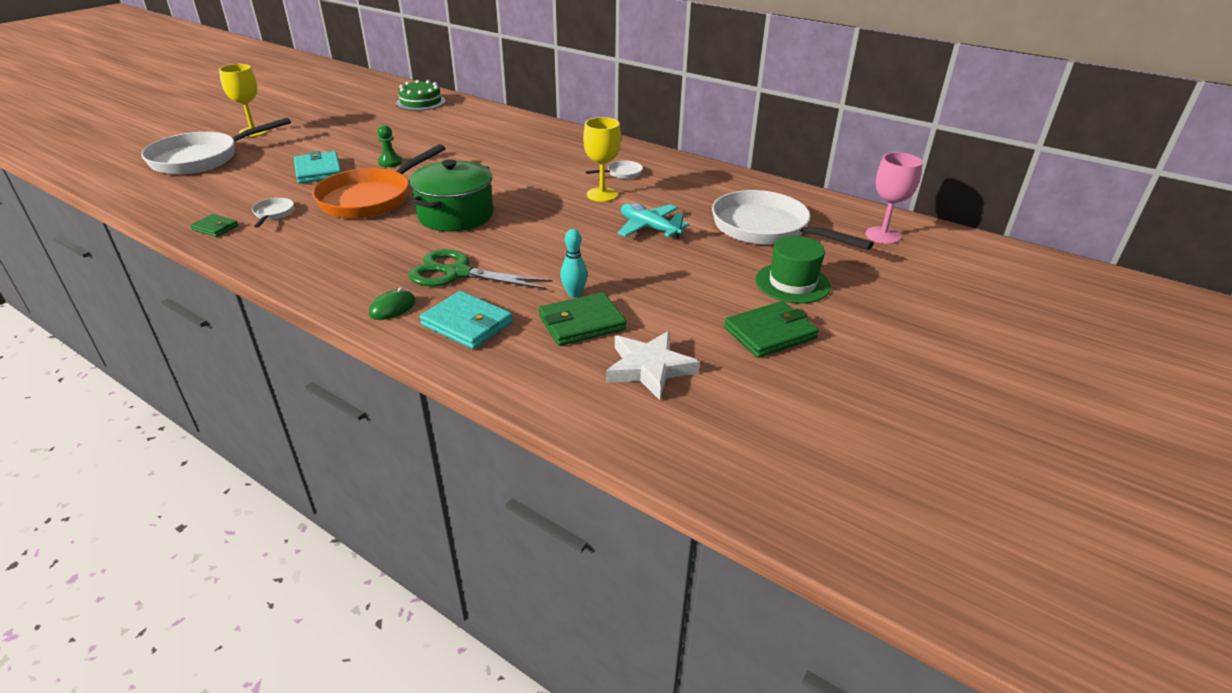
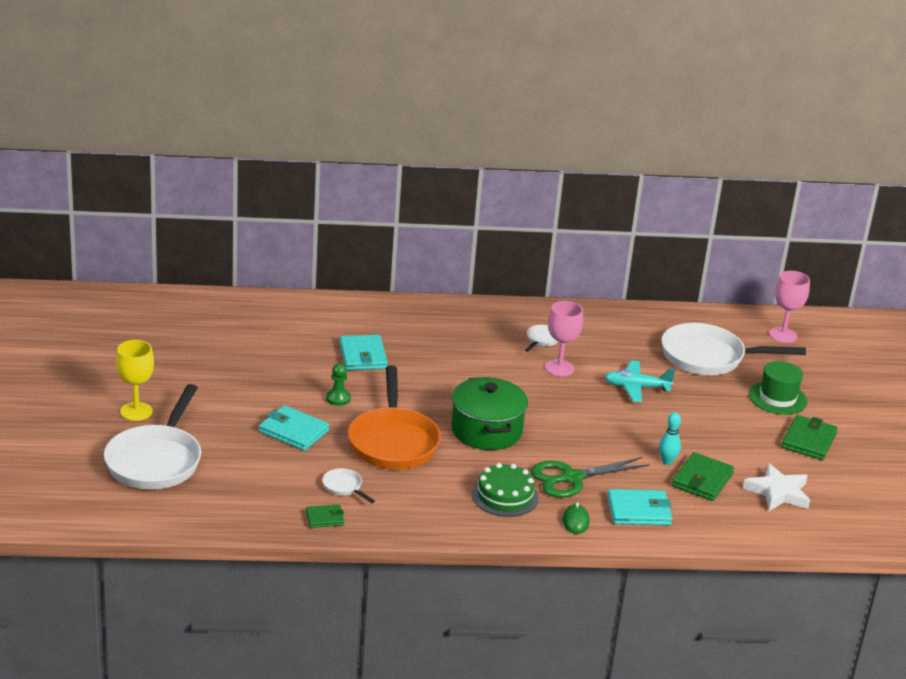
camera: 40 degrees left, 5 degrees down
green cake [396,80,446,111] -> green cake moved to [472,463,539,517]
yellow goblet [583,117,621,202] -> pink goblet [545,301,583,377]
none -> turquoise wallet [340,335,388,370]

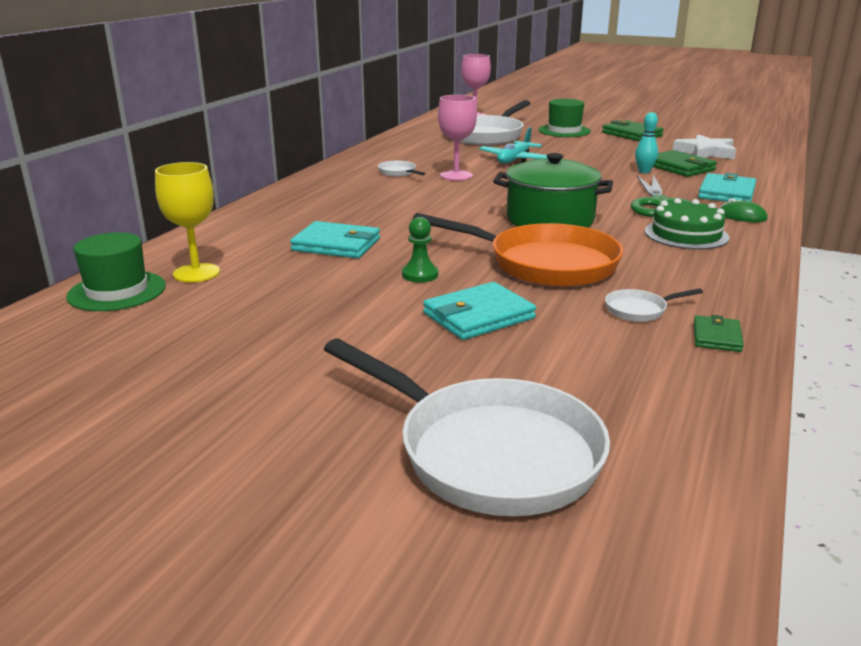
camera: 60 degrees left, 5 degrees down
yellow goblet [116,340,154,421] -> yellow goblet moved to [155,162,220,283]
none -> green hat [66,232,166,311]

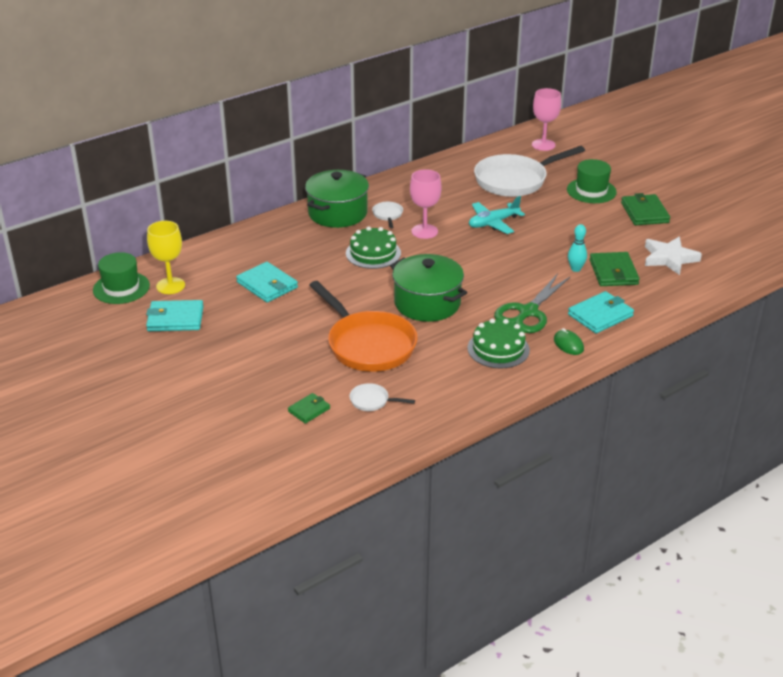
camera: 30 degrees right, 10 degrees up
white pan [324,339,610,516] -> none
green pawn [402,217,438,282] -> none
turquoise wallet [423,282,536,340] -> turquoise wallet moved to [146,300,204,331]
green wallet [694,315,744,352] -> green wallet moved to [288,393,330,424]
none -> green pot [305,170,369,228]
none -> green cake [346,226,401,269]

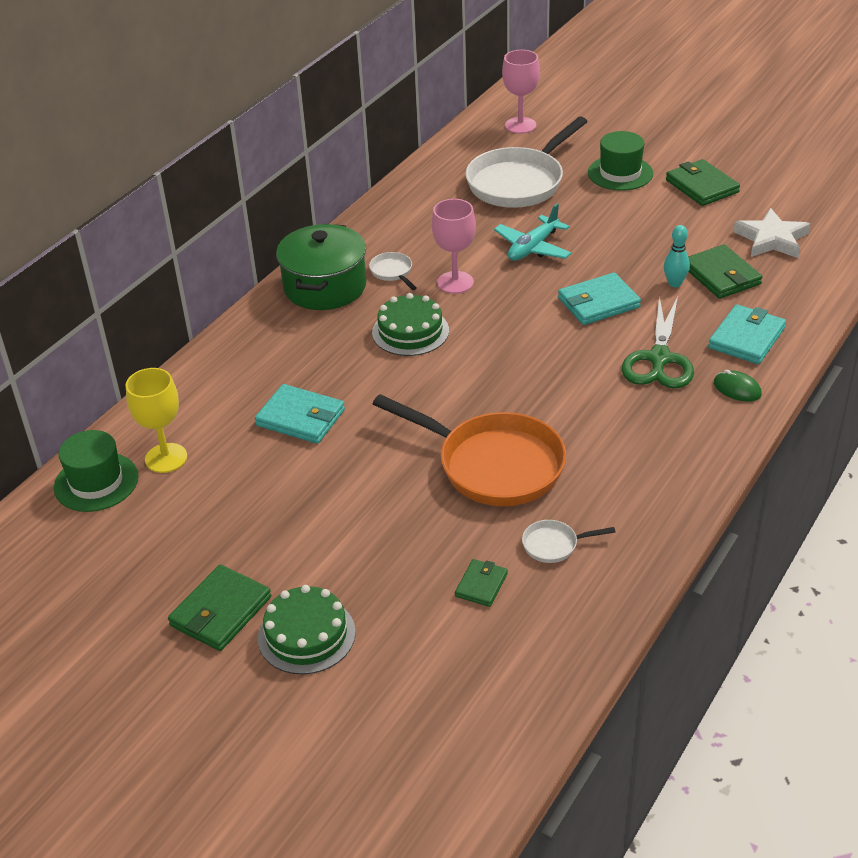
camera: 20 degrees left, 5 degrees up
turquoise wallet [146,300,204,331] -> turquoise wallet moved to [558,273,641,325]
green pot [390,254,467,322] -> none
green cake [467,319,530,369] -> green cake moved to [258,585,355,675]
none -> green wallet [168,565,271,651]

